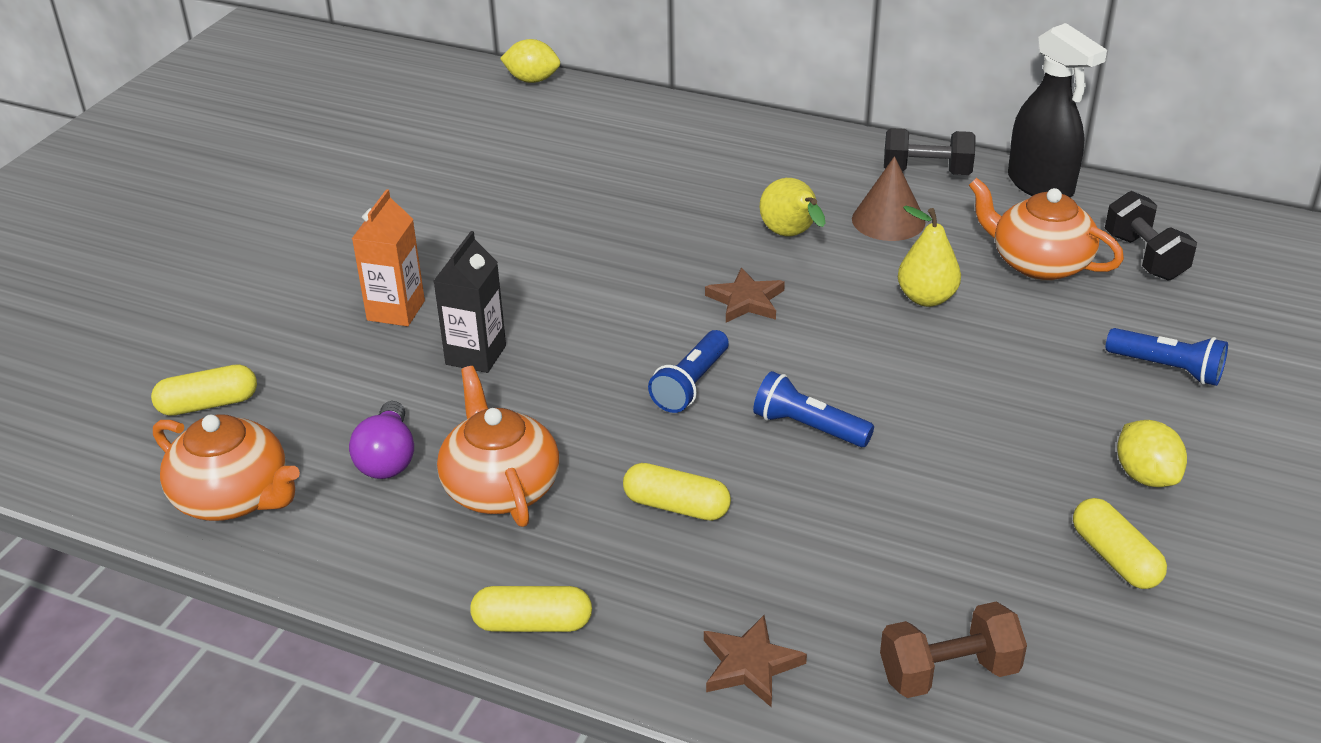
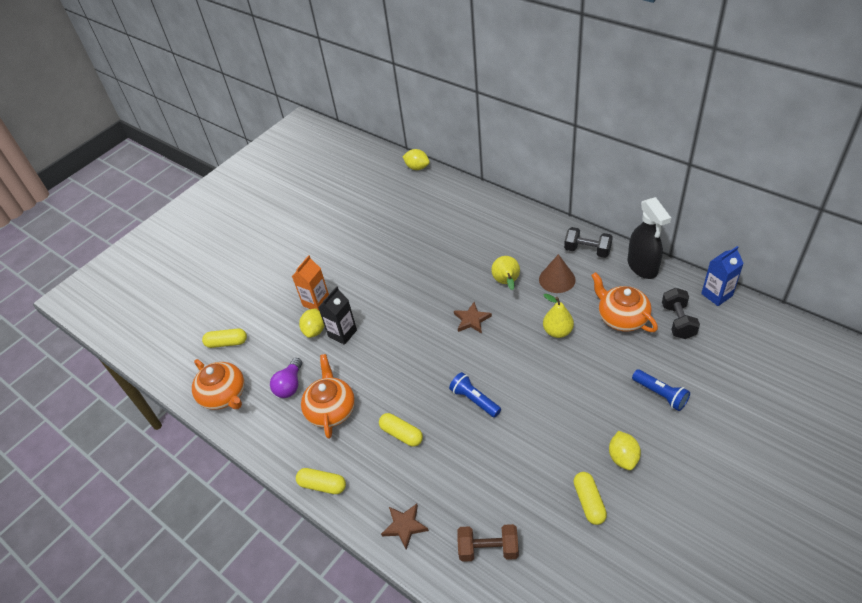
camera: 20 degrees right, 10 degrees up
blue flashlight [648,330,729,413] -> none
none -> yellow lemon [299,308,324,338]
none -> blue carton [701,246,744,306]

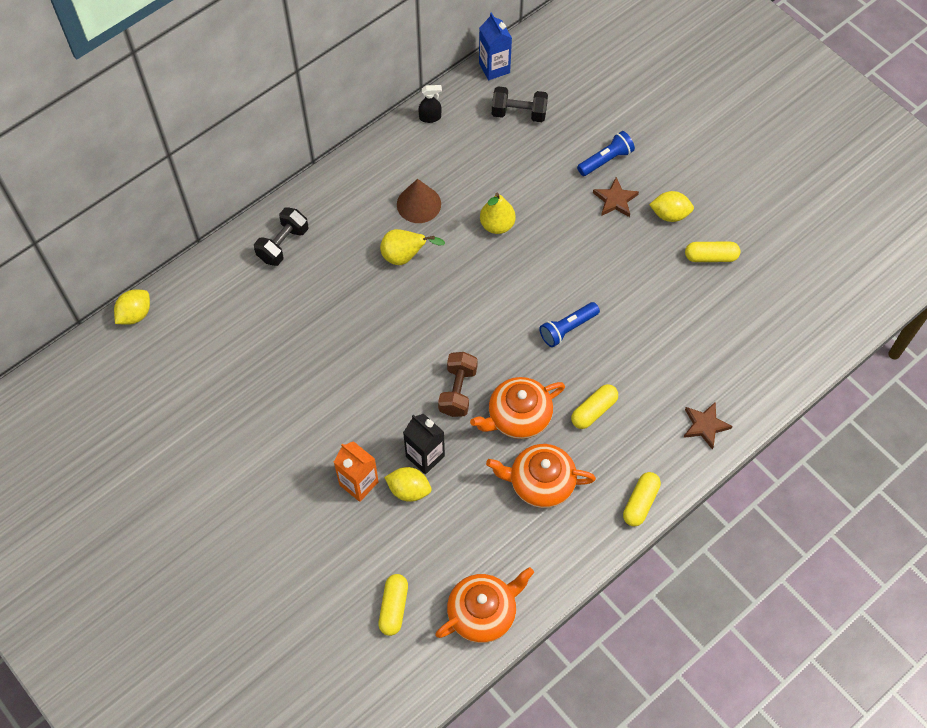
camera: 85 degrees left, 15 degrees up
purple light bulb [270,358,302,398] -> none
brown star [454,302,492,334] -> brown star moved to [593,177,639,217]
brown dumbbell [457,524,519,562] -> brown dumbbell moved to [438,352,478,417]
black dumbbell [564,227,613,258] -> black dumbbell moved to [254,207,308,266]
orange teapot [591,272,658,332] -> orange teapot moved to [470,377,565,439]
black spray bottle [628,197,671,279] -> black spray bottle [418,85,442,123], size x0.47

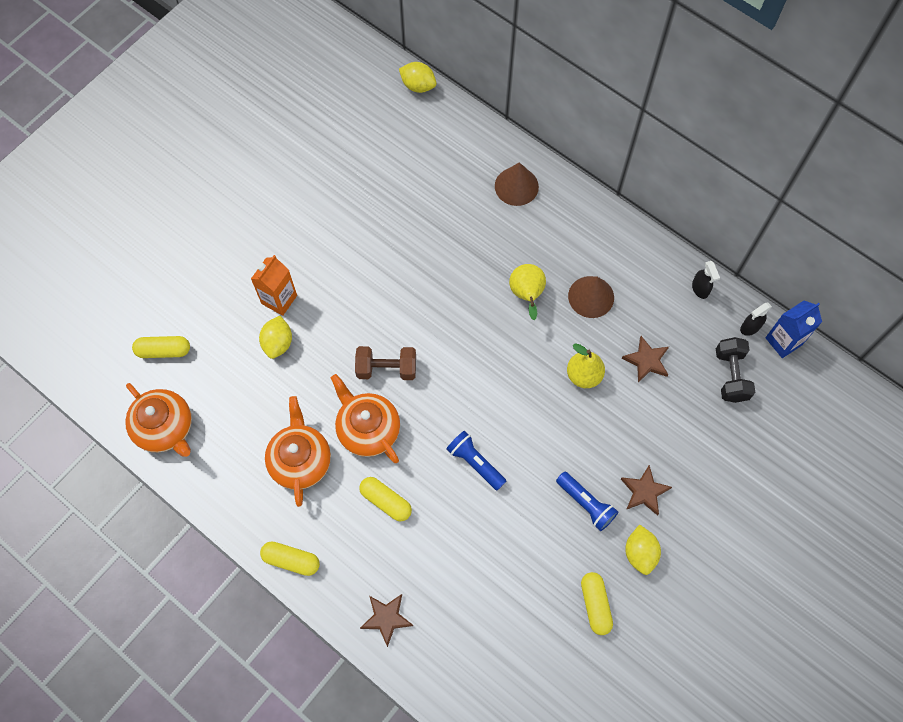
camera: 80 degrees right, 5 degrees up
black dumbbell [254,207,308,266] -> brown cone [495,162,539,206]
black carton [403,414,445,474] -> none
blue flashlight [577,131,635,176] -> blue flashlight moved to [556,472,618,531]
none -> brown star [621,336,669,383]
none -> black spray bottle [740,303,772,336]

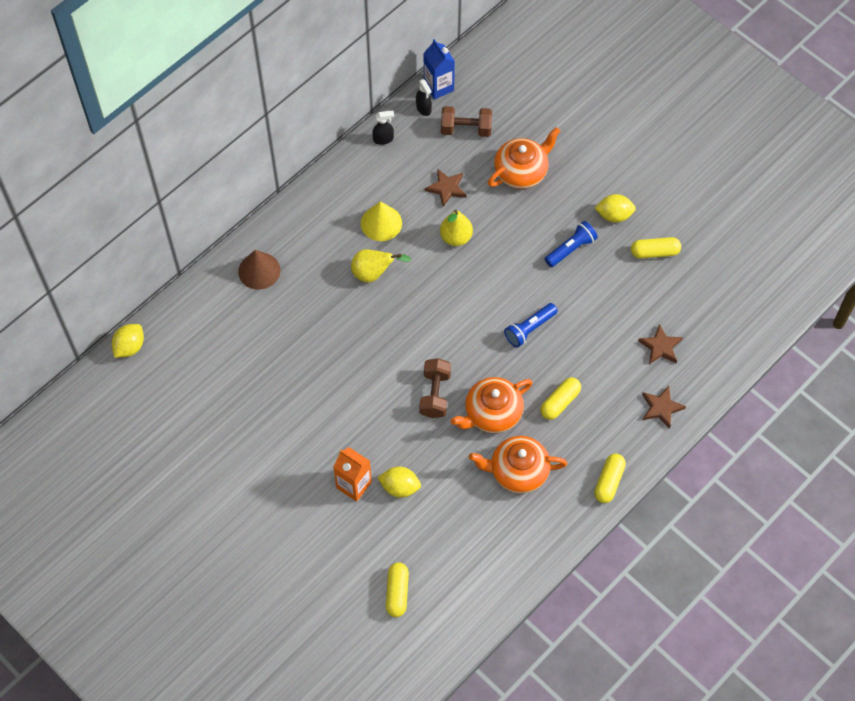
camera: 85 degrees left, 5 degrees down
orange teapot [125,383,192,457] -> orange teapot moved to [488,127,560,189]
brown cone [568,276,614,318] -> yellow cone [361,201,402,241]
brown star [621,465,672,516] -> brown star moved to [638,324,683,364]
black dumbbell [716,337,755,403] -> brown dumbbell [441,106,492,137]

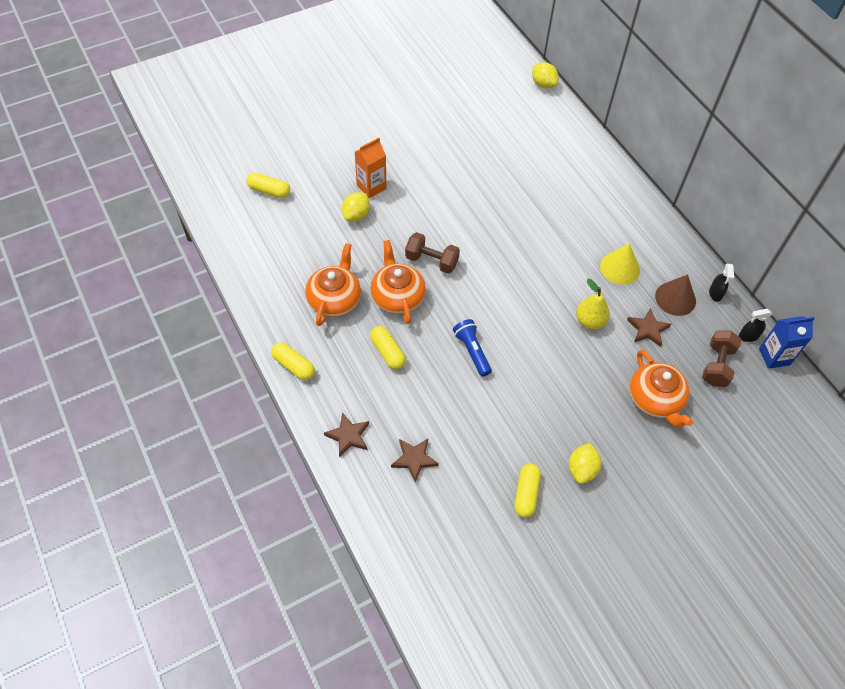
camera: 105 degrees right, 5 degrees down
brown cone [238,250,281,290] -> brown cone moved to [655,274,696,316]
yellow pear [351,249,411,282] -> none
blue flashlight [545,221,598,267] -> none

